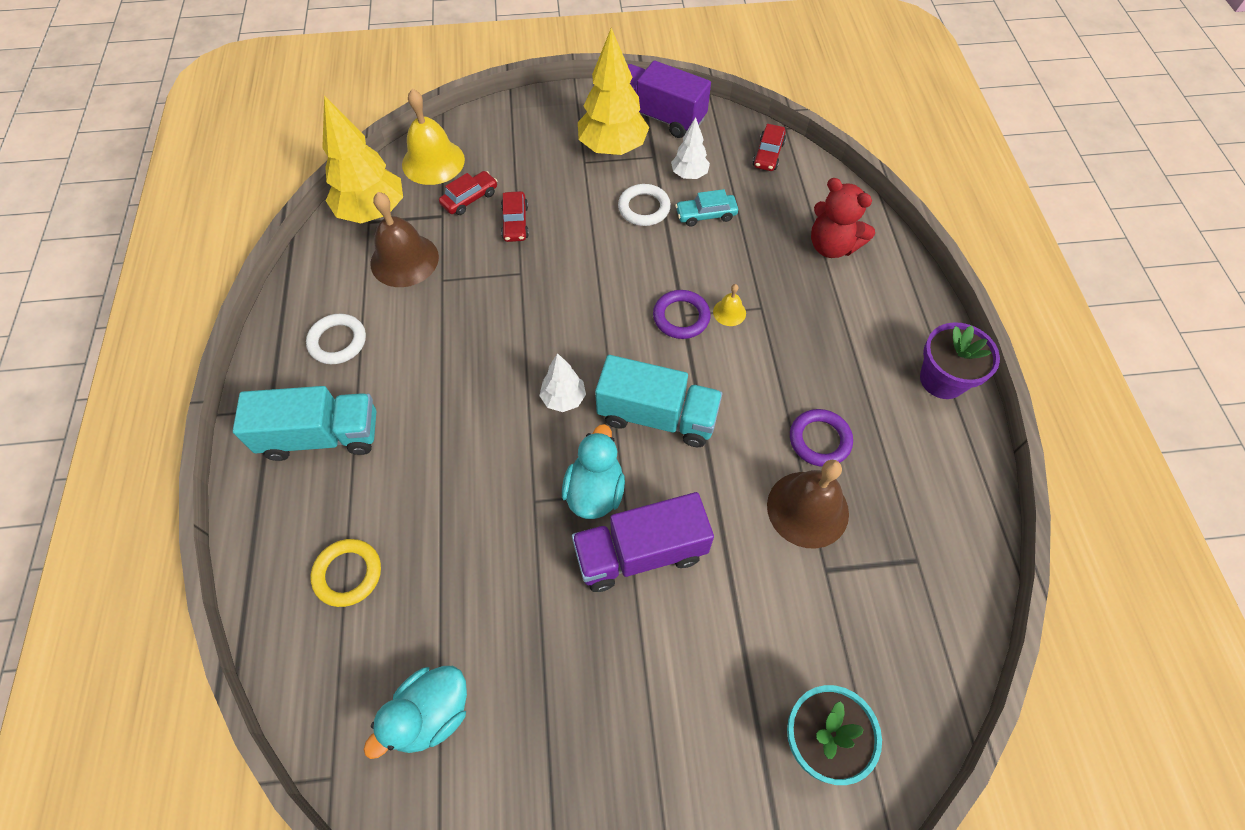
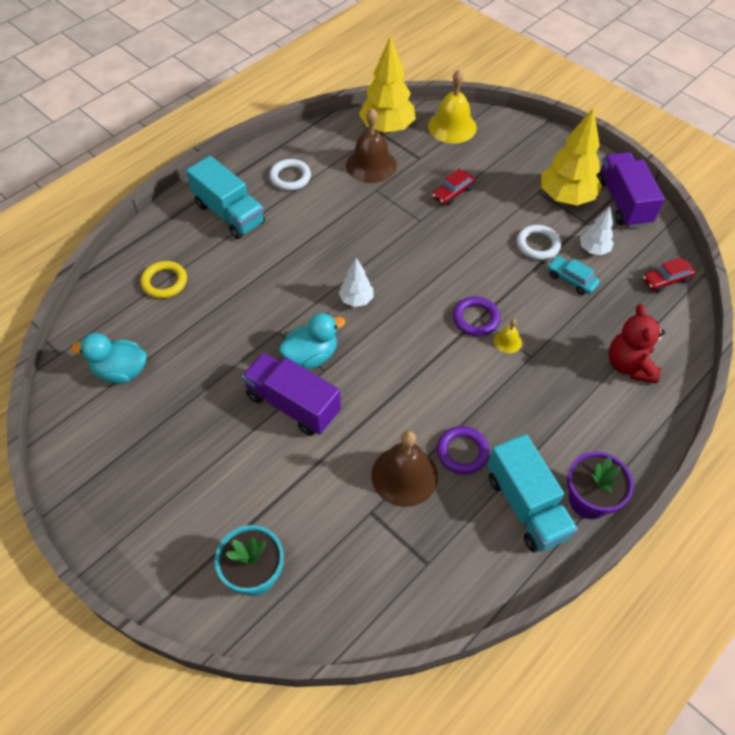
camera: 50 degrees right, 5 degrees down
red car [439,171,497,215] -> none
turquoise truck [595,355,722,447] -> turquoise truck moved to [488,434,578,553]

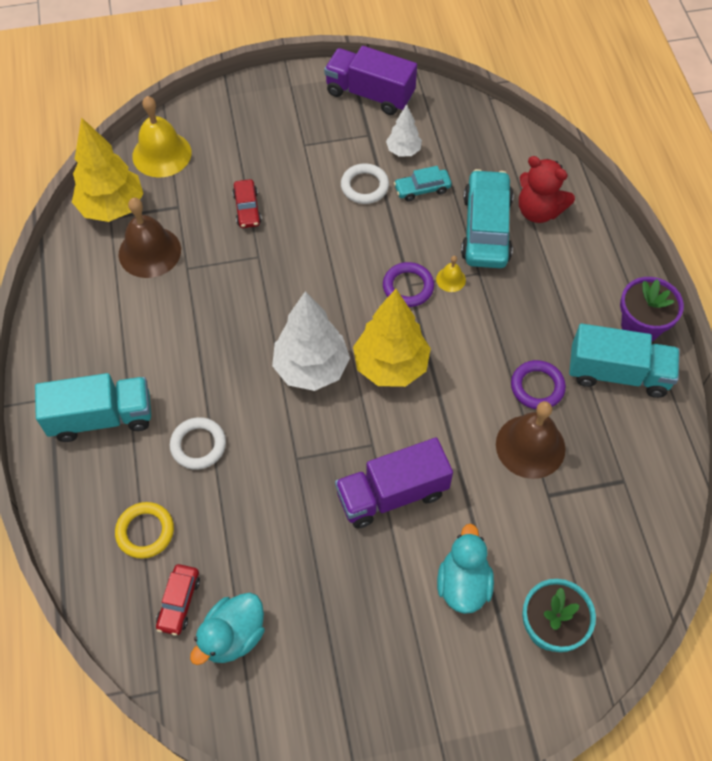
camera: 55 degrees left, 5 degrees up
white ring [269,159,311,191] -> white ring moved to [170,417,226,470]
turquoise duck [279,313,345,369] -> turquoise duck moved to [437,524,494,614]
white tree [339,258,374,307] -> white tree [272,291,350,391], size x1.89
yellow tree [541,107,602,205] -> yellow tree moved to [353,289,431,387]
red car [642,257,695,293] -> red car moved to [156,564,200,636]
none -> turquoise car [461,169,514,268]

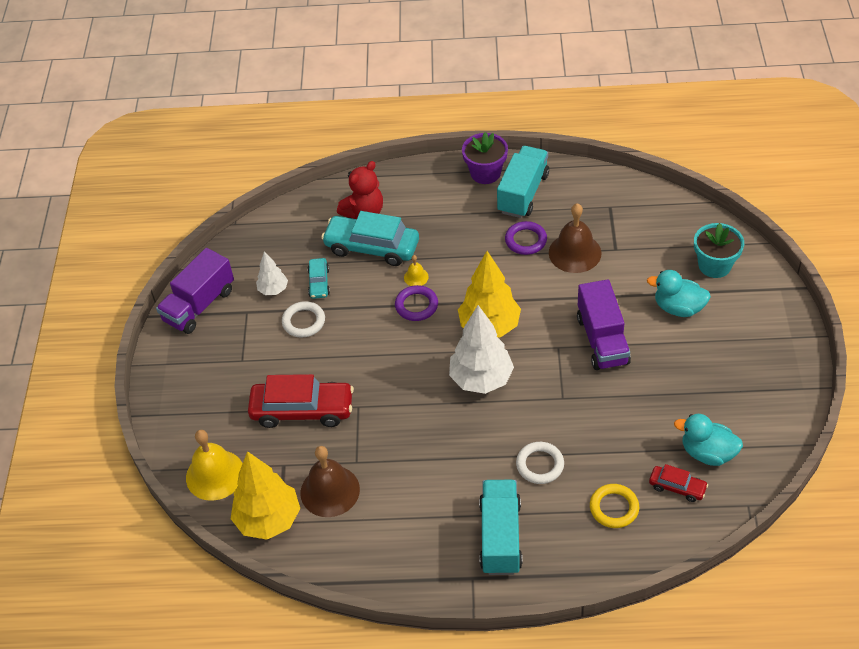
camera: 75 degrees left, 10 degrees down
turquoise duck [190,593,265,665] -> turquoise duck turned 150 degrees clockwise [674,414,743,466]
red car [232,179,262,228] -> red car [248,374,354,428], size x1.96

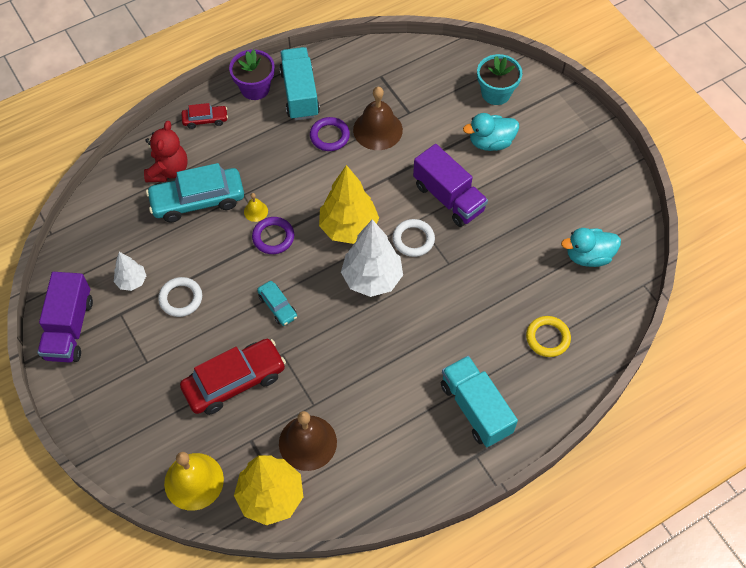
camera: 35 degrees left, 10 degrees up
turquoise car [307,258,330,299] -> turquoise car moved to [257,281,297,326]
white ring [516,442,564,484] -> white ring moved to [392,219,435,257]
red car [649,464,708,502] -> red car moved to [181,103,228,129]

